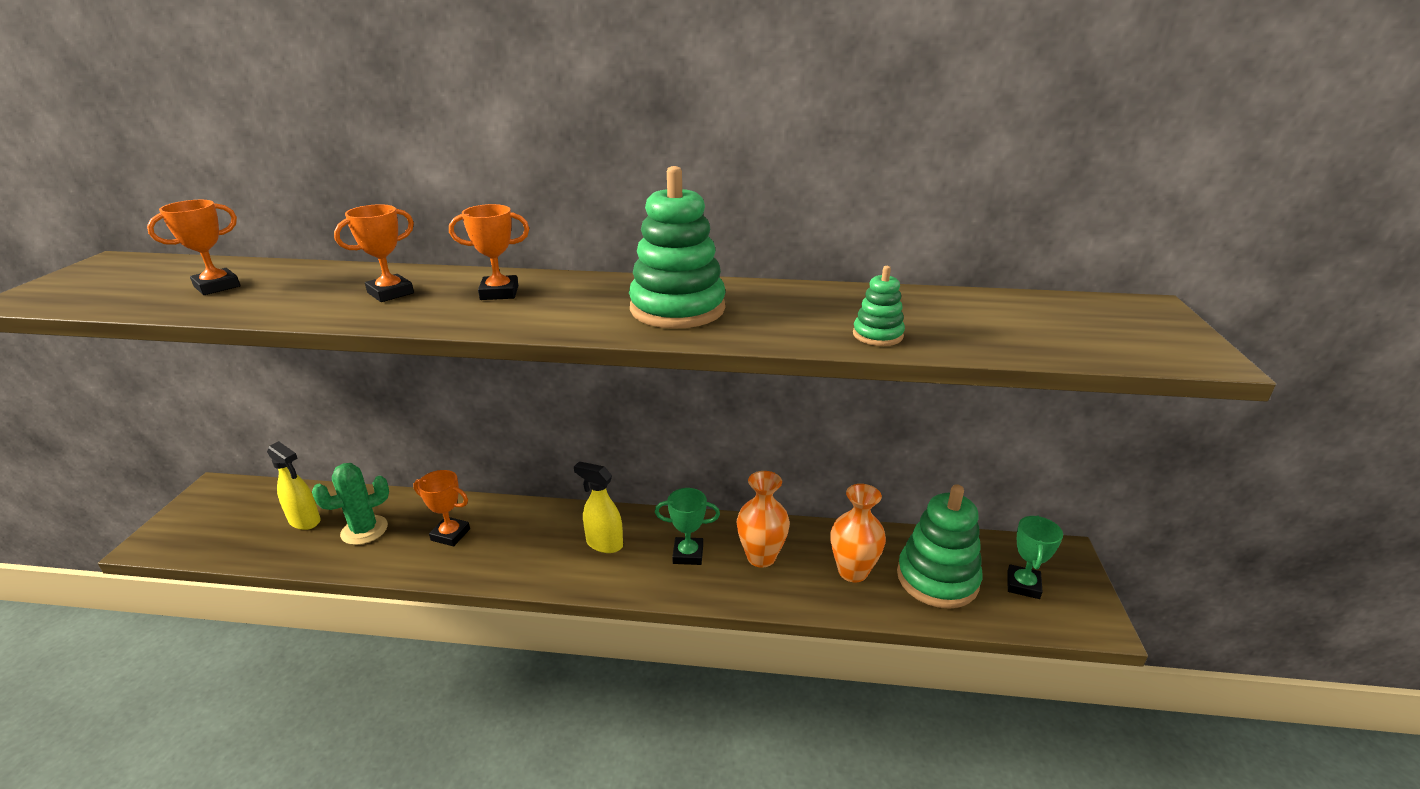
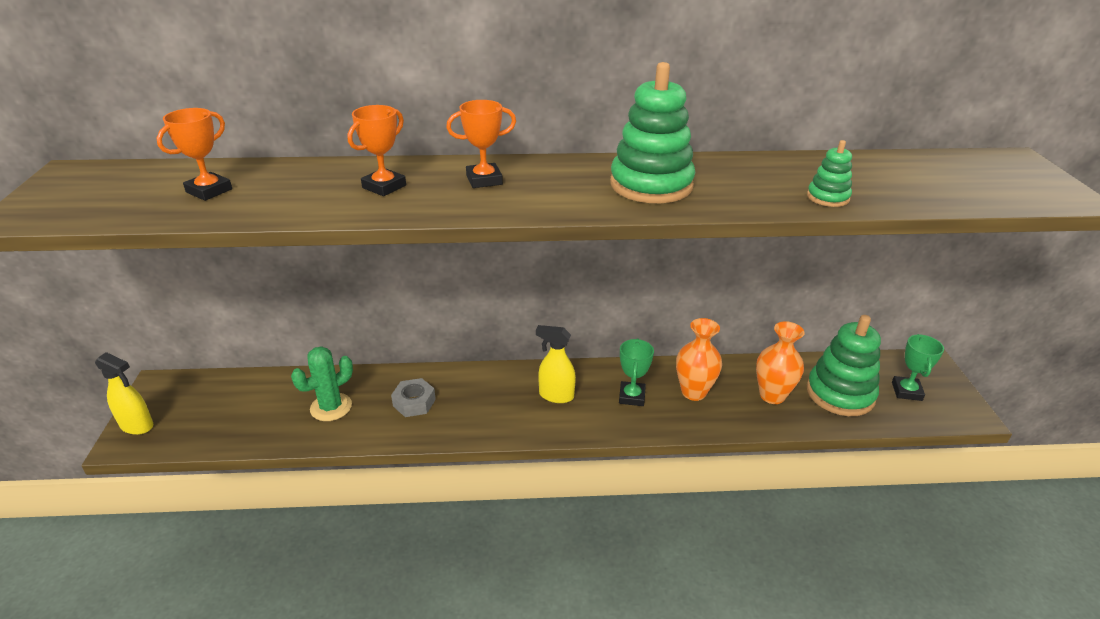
camera: 10 degrees left, 5 degrees up
yellow spray bottle [267,441,320,530] -> yellow spray bottle moved to [95,352,153,435]
orange trophy [413,470,470,546] -> grey nut [391,378,436,417]
green trophy [655,488,720,565] -> green trophy turned 75 degrees counterclockwise [619,339,654,406]

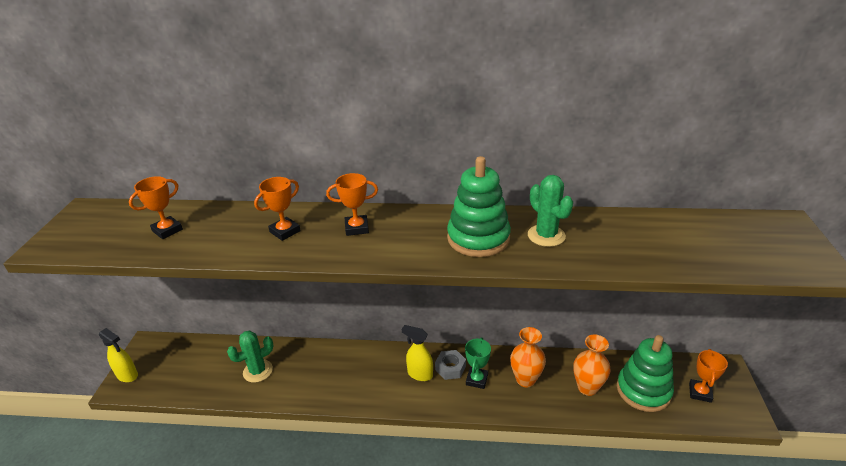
camera: 10 degrees right, 0 degrees up
grey nut [391,378,436,417] -> grey nut moved to [435,350,466,380]
green stacking toy [807,140,852,207] -> none
green trophy [892,334,944,401] -> orange trophy [689,349,728,403]
none -> green cactus [528,175,573,247]

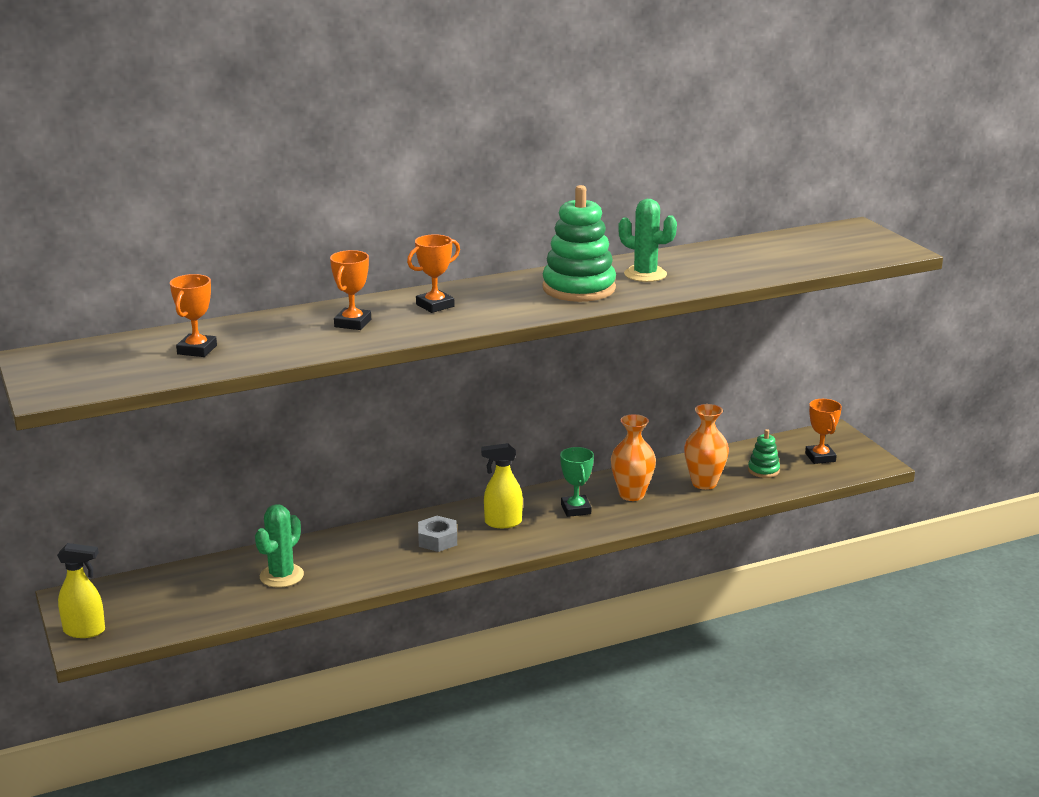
camera: 30 degrees left, 10 degrees down
grey nut [435,350,466,380] -> grey nut moved to [418,516,457,552]
green stacking toy [617,335,674,412] -> green stacking toy [748,429,780,478], size x0.49

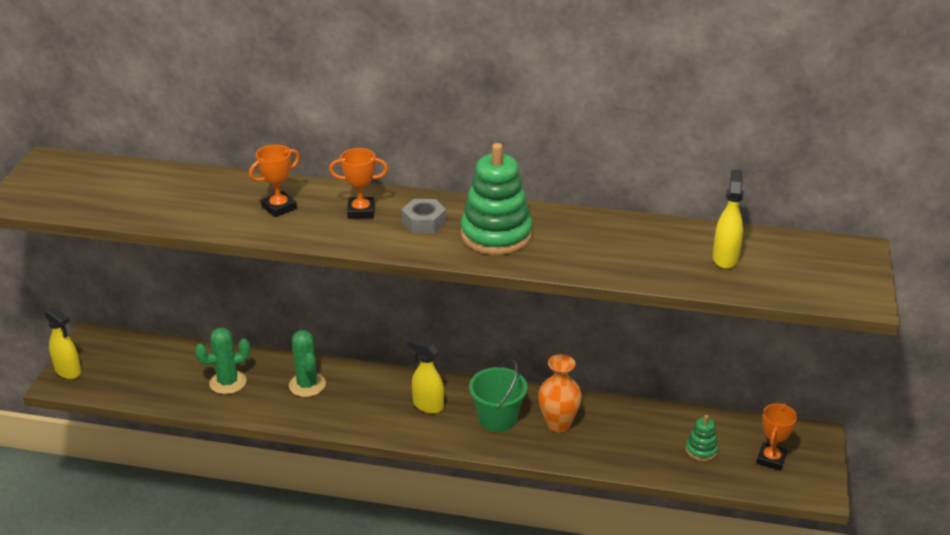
camera: 35 degrees right, 10 degrees up
orange trophy [170,274,217,357] -> none
grey nut [418,516,457,552] -> grey nut moved to [402,199,446,233]
green trophy [560,447,594,517] -> green bucket [469,359,527,432]
green cactus [618,199,677,282] -> green cactus moved to [289,330,326,397]
orange vase [684,404,729,490] -> none
none -> yellow spray bottle [713,169,744,269]

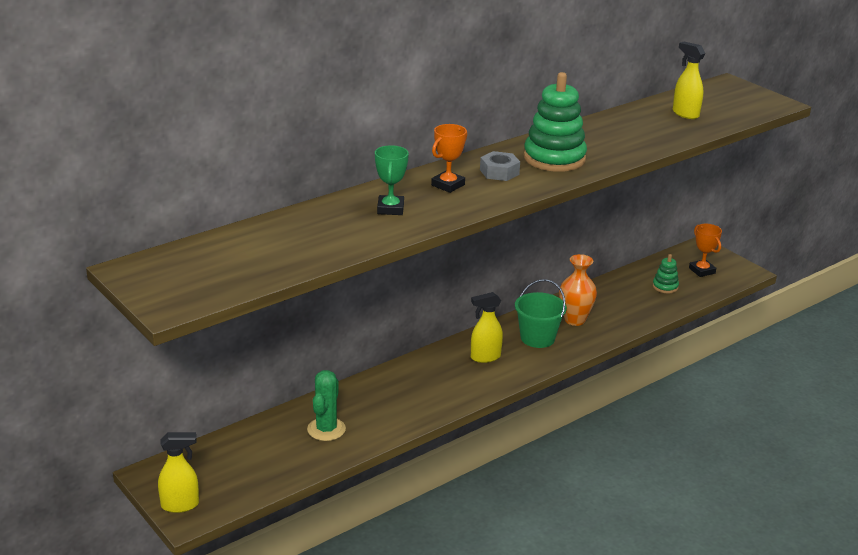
camera: 50 degrees left, 5 degrees down
orange trophy [249,144,300,217] -> green trophy [375,145,409,215]
green cactus [289,330,326,397] -> none

